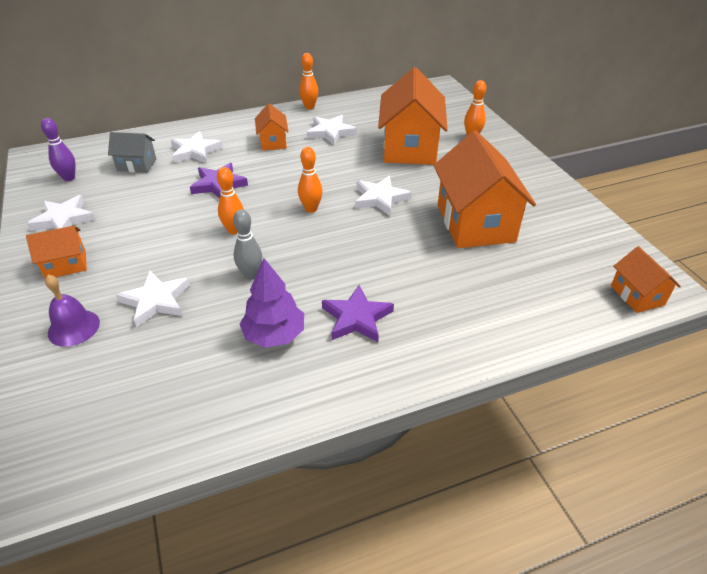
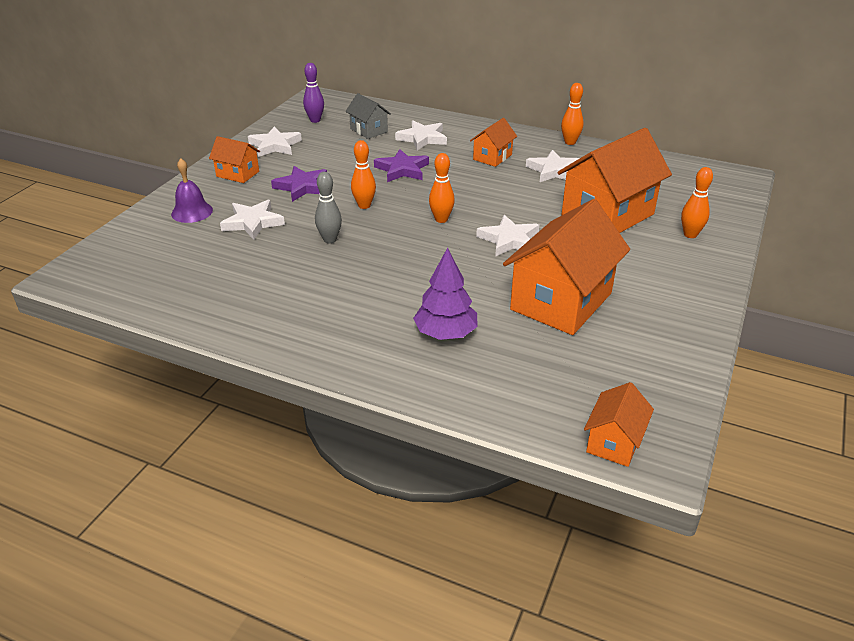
camera: 45 degrees right, 5 degrees down
purple tree [240,258,304,348] -> purple tree moved to [413,247,478,340]
purple star [322,285,394,342] -> purple star moved to [271,166,327,202]

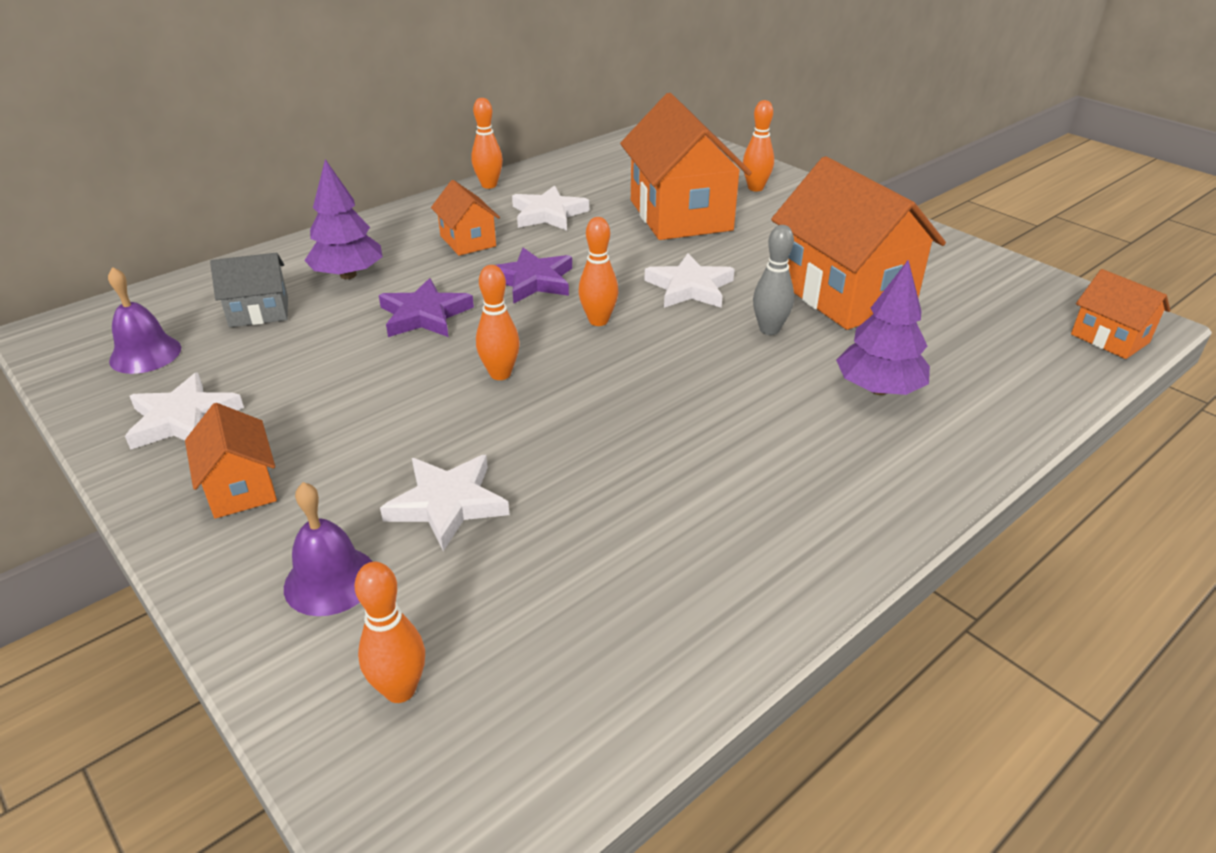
camera: 65 degrees left, 0 degrees up
orange house [209,136,260,183] -> orange house turned 75 degrees counterclockwise [185,403,277,519]
purple star [271,166,327,202] -> purple star moved to [496,248,572,304]
purple bowling pin [303,63,324,123] -> purple bell [108,267,181,374]
grey bowling pin [315,172,342,243] -> grey bowling pin moved to [753,225,794,335]
white star [395,120,447,151] -> purple tree [304,159,383,279]
none -> orange bowling pin [355,562,425,703]

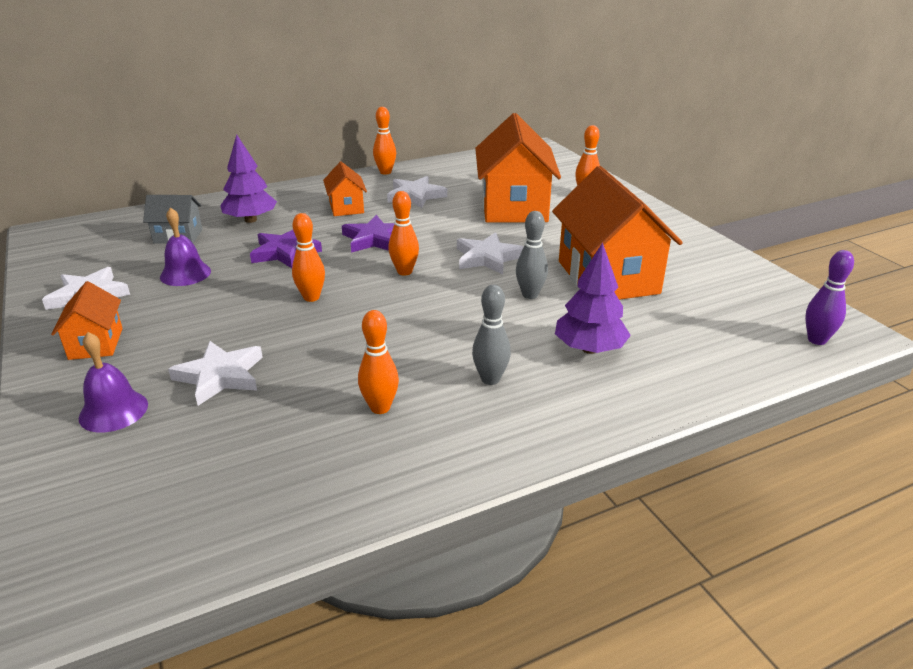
camera: 15 degrees right, 5 degrees down
purple bell [108,267,181,374] -> purple bell moved to [160,207,211,286]
orange bowling pin [355,562,425,703] -> orange bowling pin moved to [358,310,399,414]
orange house [1071,269,1170,359] -> purple bowling pin [805,250,854,345]
none -> grey bowling pin [472,285,511,385]

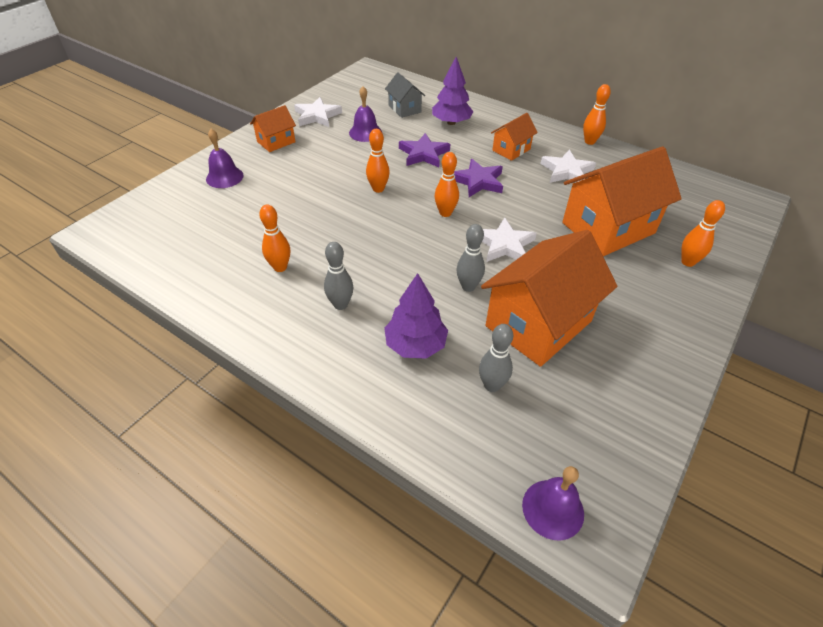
camera: 60 degrees right, 15 degrees up
white star [168,341,263,406] -> none
purple bowling pin [805,250,854,345] -> purple bell [522,466,584,540]
none -> grey bowling pin [479,324,513,392]

